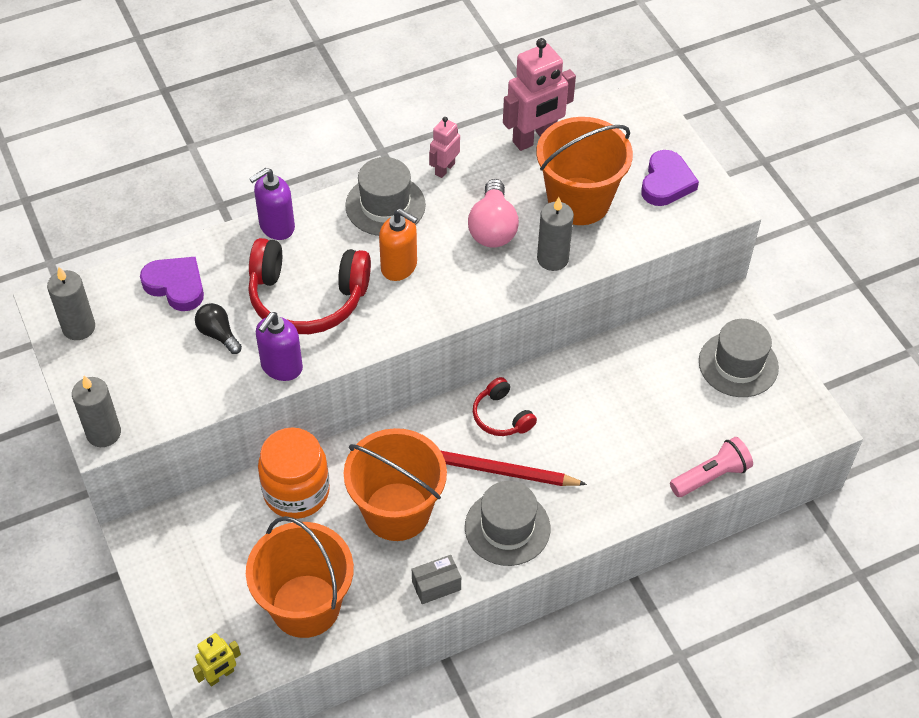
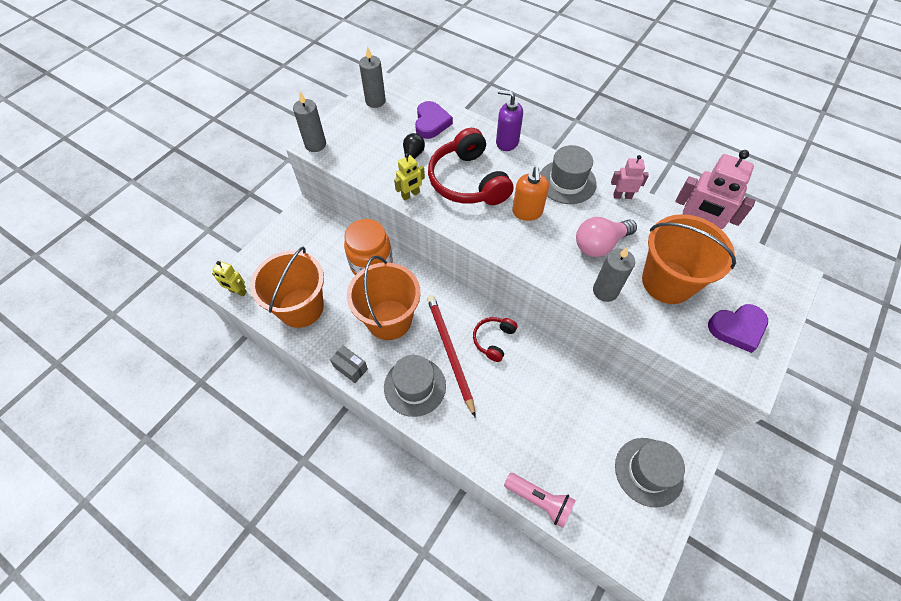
camera: 60 degrees right, 5 degrees up
purple soap dispenser [256,312,303,381] -> yellow robot [394,153,425,200]

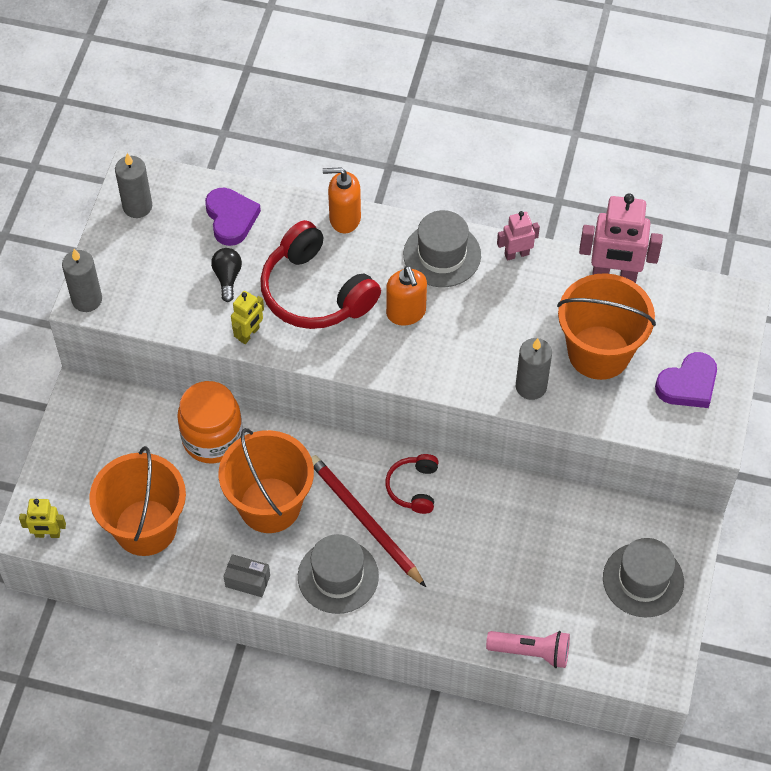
camera: 20 degrees left, 0 degrees up
purple soap dispenser [496,89,523,151] -> orange soap dispenser [323,167,361,234]
pink light bulb [576,217,637,257] -> none

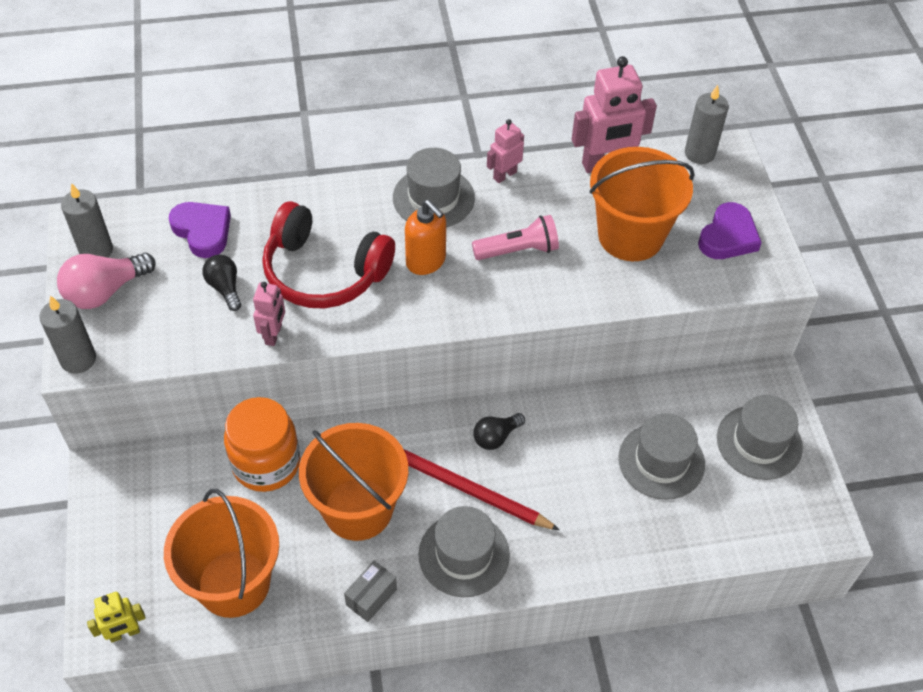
camera: 25 degrees left, 5 degrees down
grey box [224,554,270,597] -> grey box turned 45 degrees counterclockwise [344,561,397,622]
yellow robot [231,291,264,344] -> pink robot [253,282,285,346]
orange soap dispenser [323,167,361,234] -> none
red headphones [385,454,438,514] -> black light bulb [473,413,525,450]
pink flashlight [486,631,570,668] -> pink flashlight moved to [472,215,559,260]
grey candle [516,338,552,400] -> grey candle moved to [685,85,729,164]
none -> pink light bulb [57,253,156,309]
none -> grey hat [618,413,705,500]

